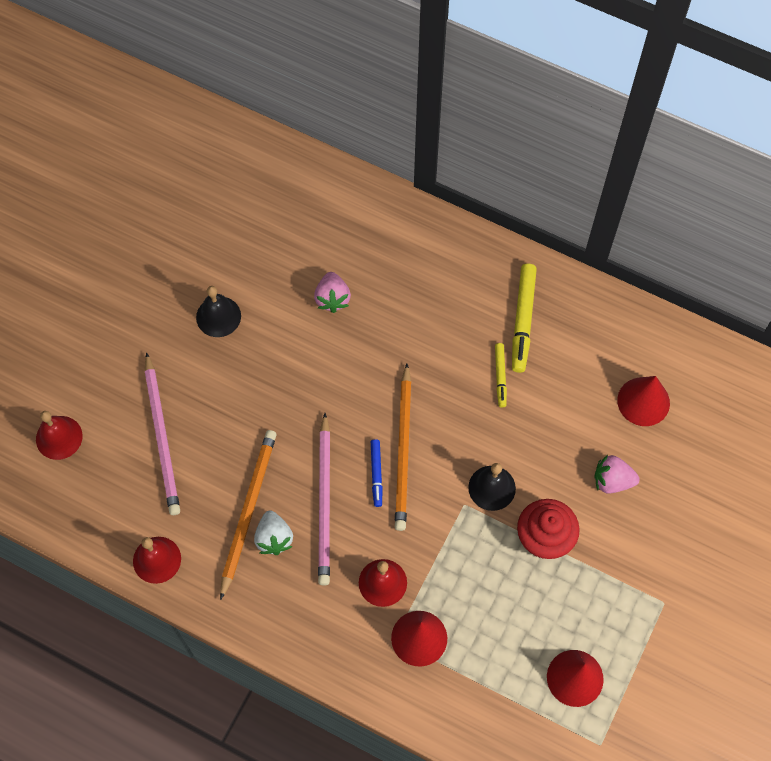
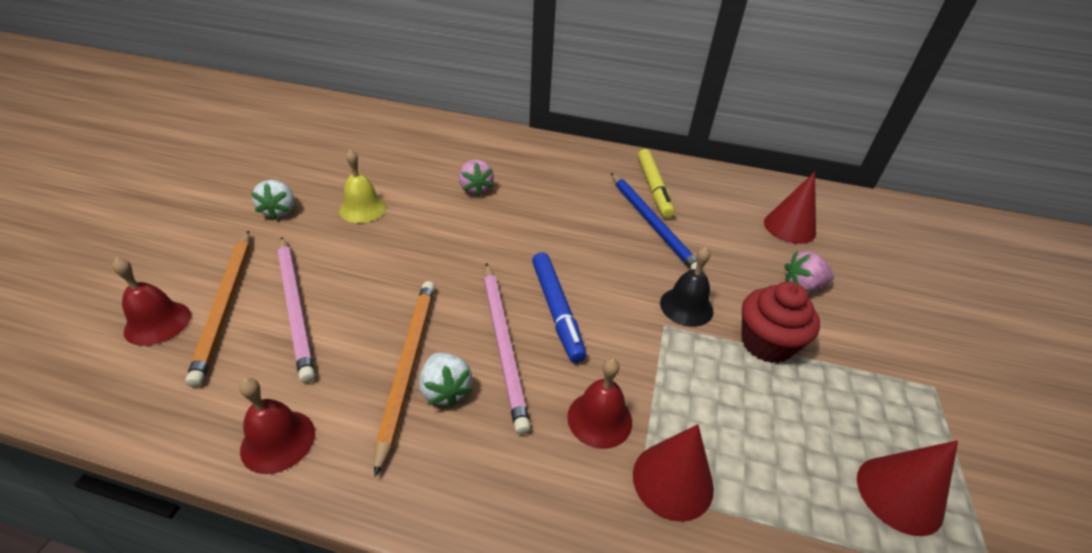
camera: 15 degrees left, 25 degrees down
black bell [196,286,241,337] -> yellow bell [339,149,386,223]
blue marker [371,439,383,507] -> blue marker [532,252,586,363], size x1.75
orange pencil [395,364,412,531] -> orange pencil moved to [185,231,250,387]
yellow marker [495,343,507,408] -> blue pencil [611,173,704,272]
none -> white strawberry [251,180,294,220]

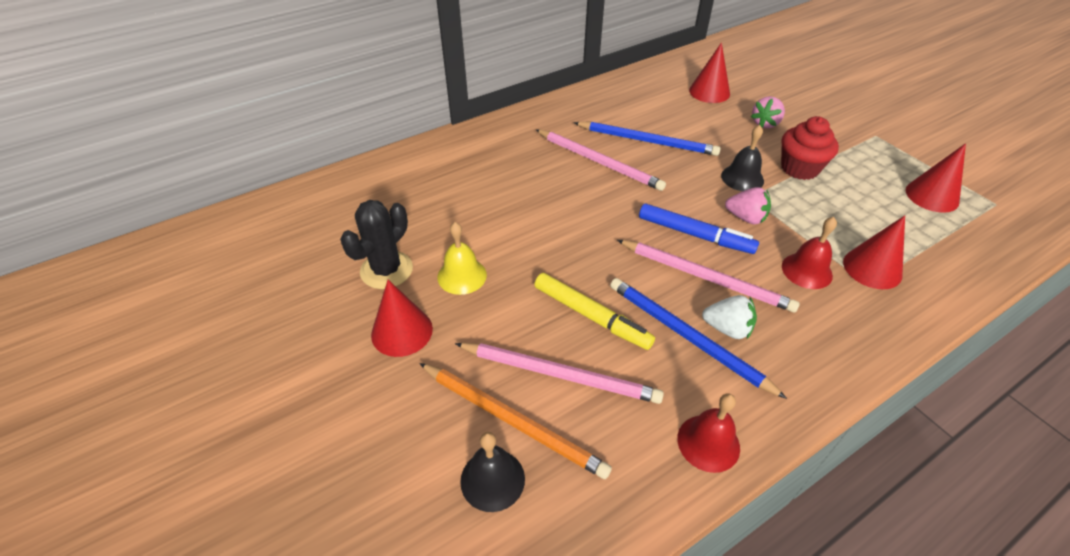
camera: 45 degrees left, 5 degrees up
red bell [112,257,191,346] -> black bell [460,432,525,512]
white strawberry [251,180,294,220] -> red cone [371,280,433,357]
orange pencil [374,281,435,477] -> blue pencil [610,278,787,399]
pink strawberry [459,159,494,196] -> pink strawberry moved to [725,187,771,224]
yellow marker [638,149,675,218] -> yellow marker moved to [534,273,655,350]
none -> black cactus [340,200,413,289]
none -> pink pencil [535,129,666,191]

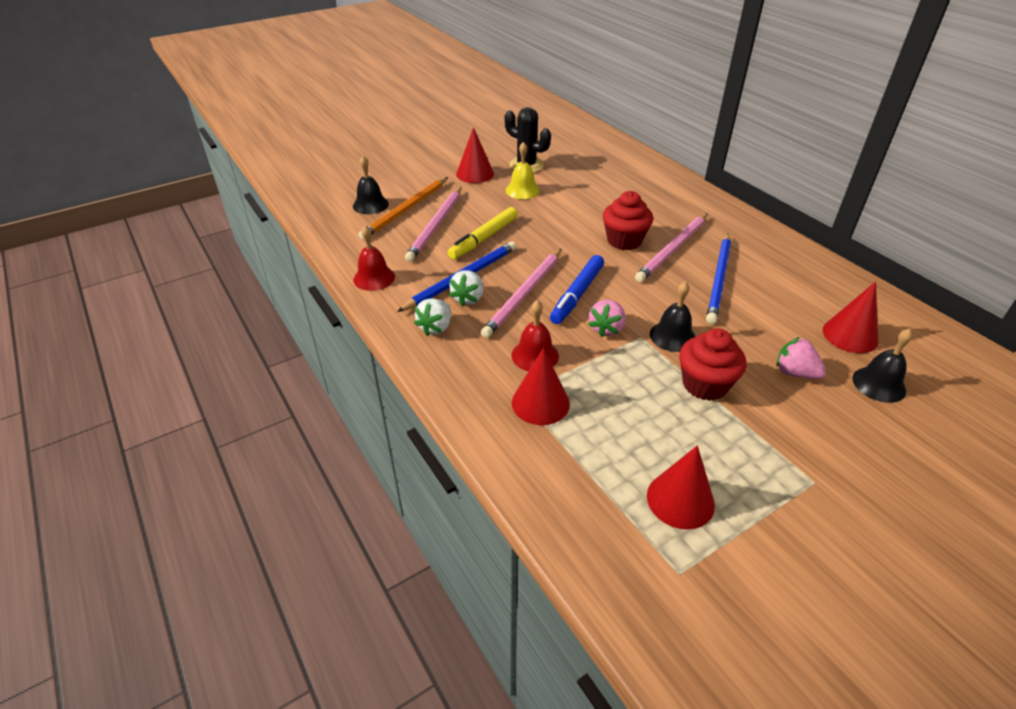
camera: 90 degrees right, 5 degrees down
none -> white strawberry [414,298,451,336]
none -> red cupcake [603,191,653,250]
none -> black bell [853,329,913,403]

